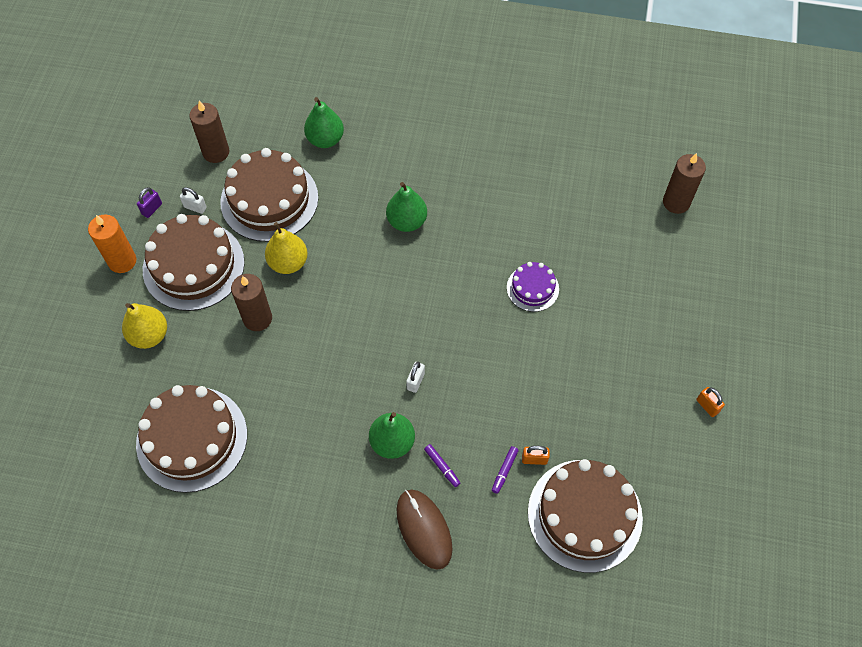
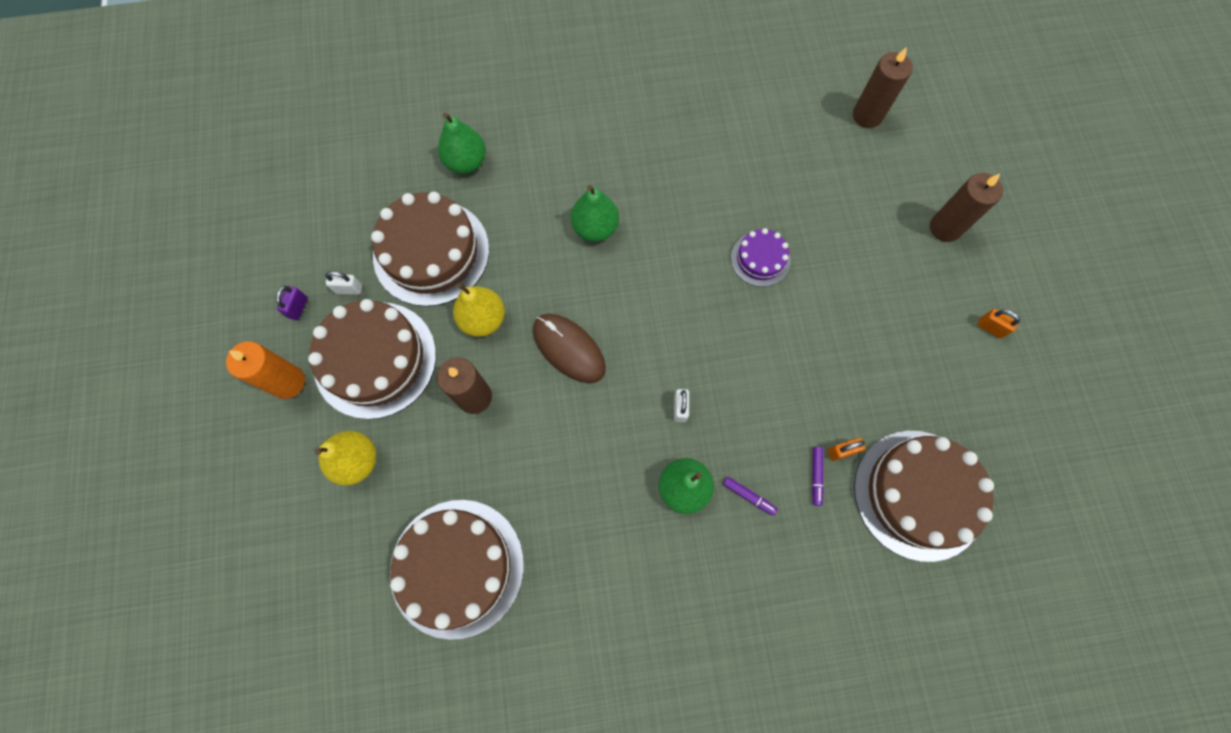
camera: 20 degrees left, 10 degrees up
brown candle [189,101,229,163] -> brown candle moved to [930,173,1003,242]
brown mouse [397,490,453,570] -> brown mouse moved to [533,314,606,383]

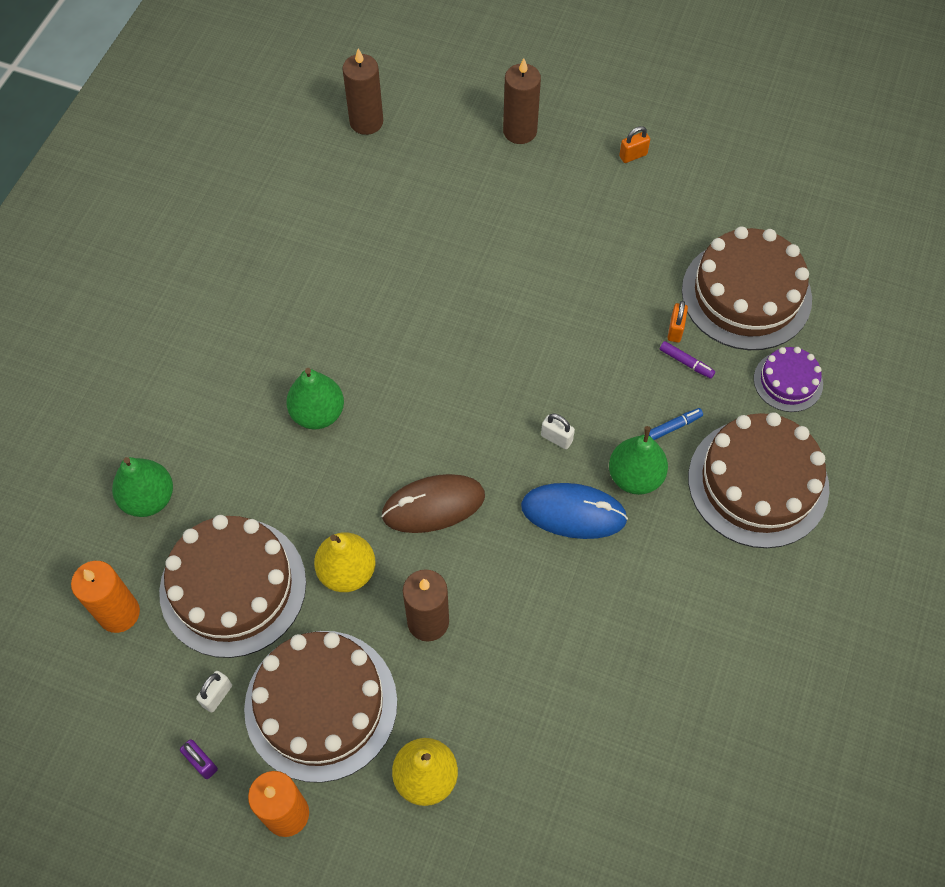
camera: 60 degrees left, 10 degrees down
brown cake [390,500,524,640] -> brown cake moved to [688,412,829,548]
purple marker [723,476,778,516] -> blue marker [649,408,703,440]
purple cake [731,228,791,287] -> purple cake moved to [754,347,823,412]
none -> orange candle [71,561,140,633]
none -> blue mouse [521,483,628,539]

